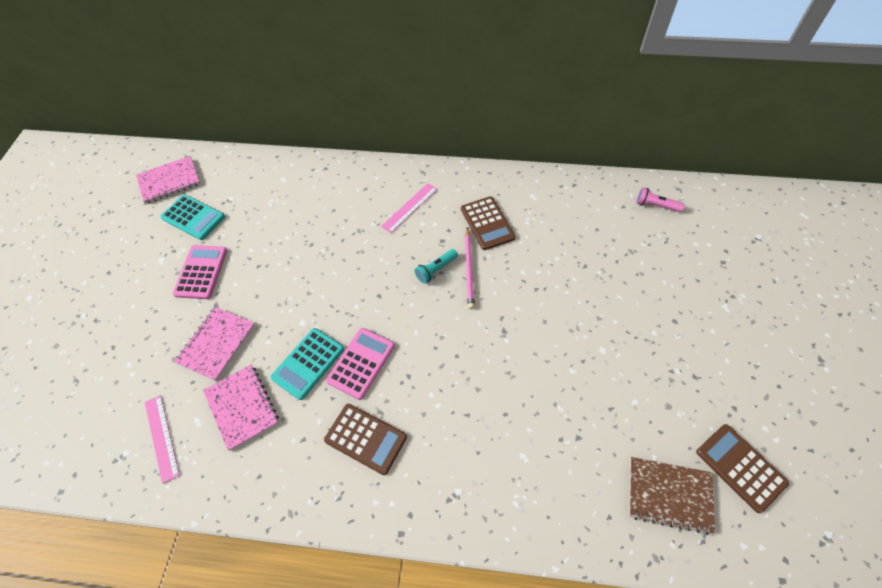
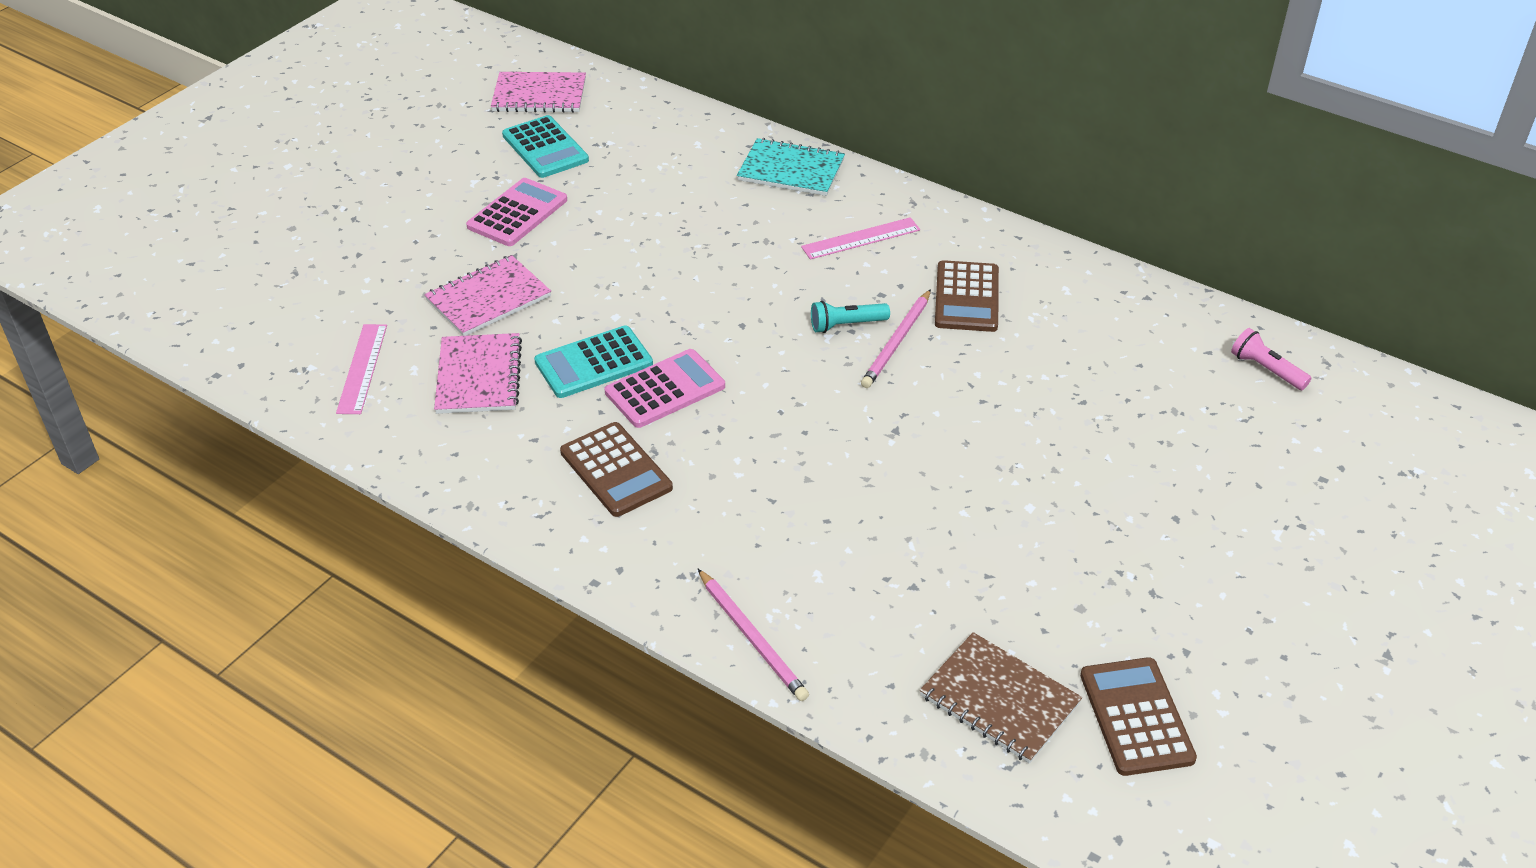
camera: 25 degrees right, 15 degrees down
none -> pink pencil [698,569,809,701]
none -> turquoise notebook [737,138,845,196]

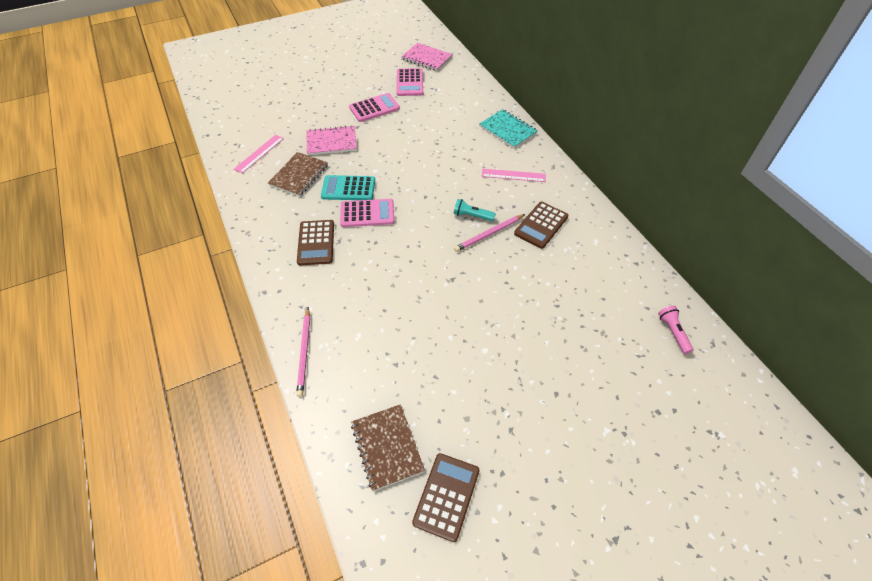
camera: 30 degrees right, 10 degrees up
pink notebook [434,333,522,414] -> brown notebook [268,152,328,197]
turquoise calculator [502,115,589,178] -> pink calculator [396,68,423,96]

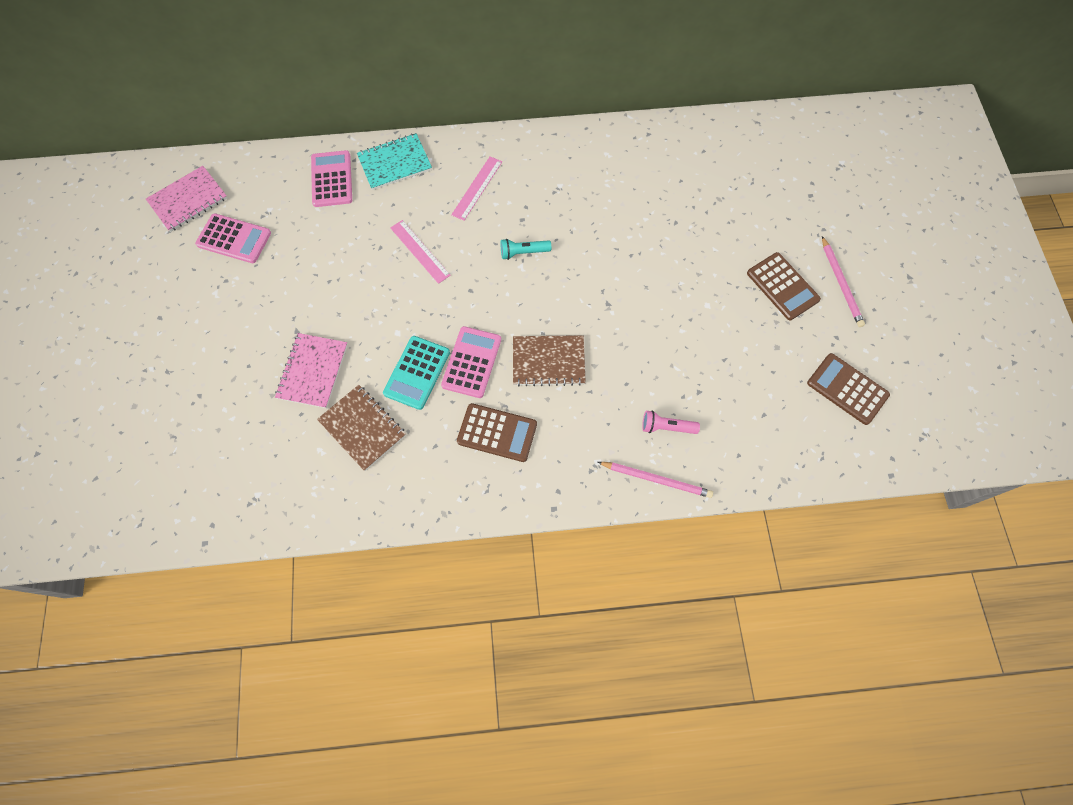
camera: 70 degrees left, 15 degrees up
pink ruler [234,135,284,173] -> pink ruler moved to [390,220,451,284]
pink calculator [349,93,400,122] -> pink calculator moved to [311,150,352,207]
brown notebook [351,404,425,491] -> brown notebook moved to [513,335,586,386]
turquoise flashlight [454,199,496,221] -> turquoise flashlight turned 45 degrees clockwise [501,238,551,260]
pink pencil [454,214,525,252] -> pink pencil moved to [822,236,865,327]
brown calculator [514,202,569,249] -> brown calculator moved to [747,252,821,320]
pink flashlight [658,306,694,354] -> pink flashlight moved to [642,410,700,434]

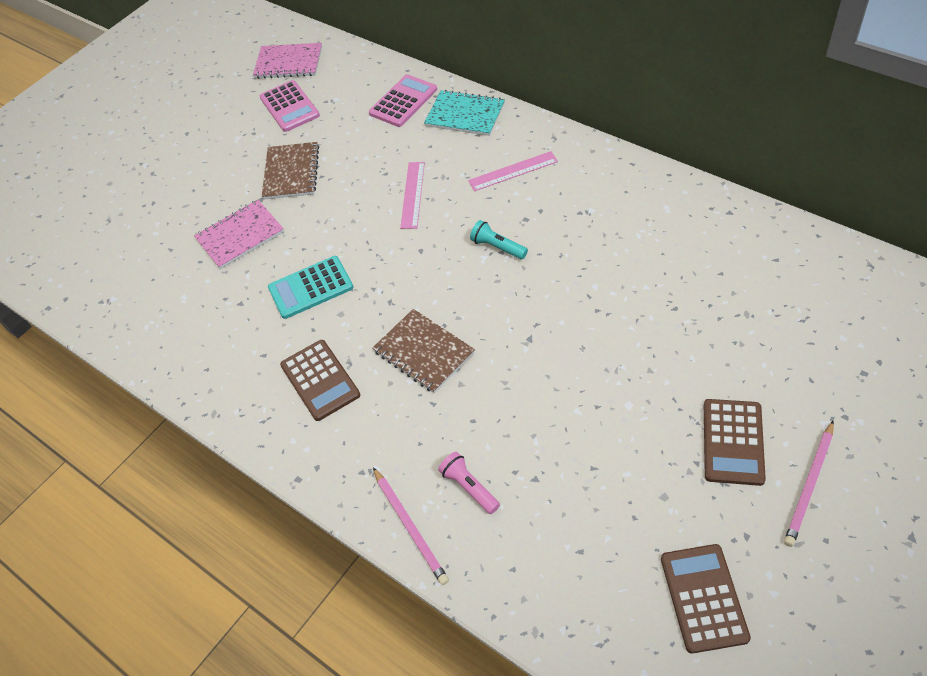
camera: 50 degrees right, 15 degrees down
brown notebook [317,385,406,471] -> brown notebook moved to [262,142,319,199]
pink calculator [441,326,501,398] -> none

